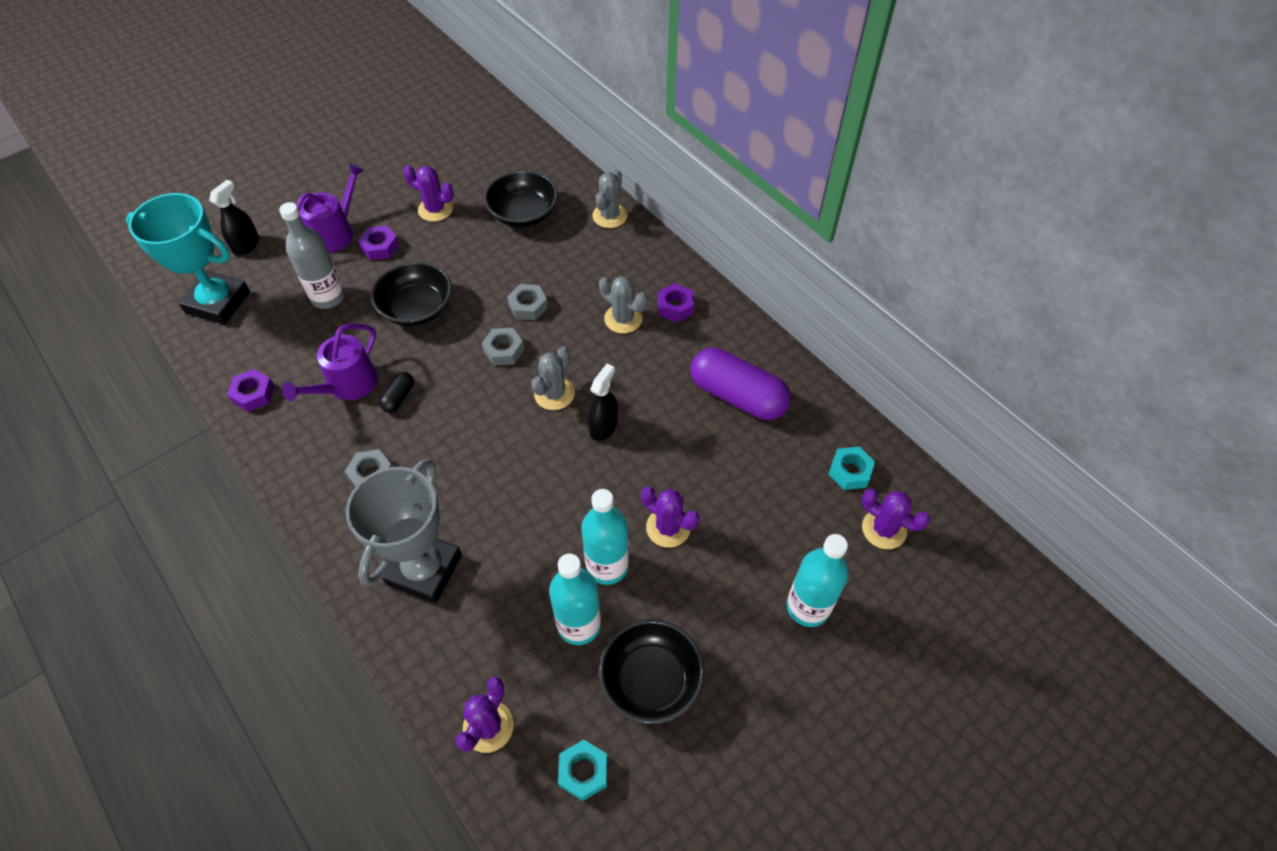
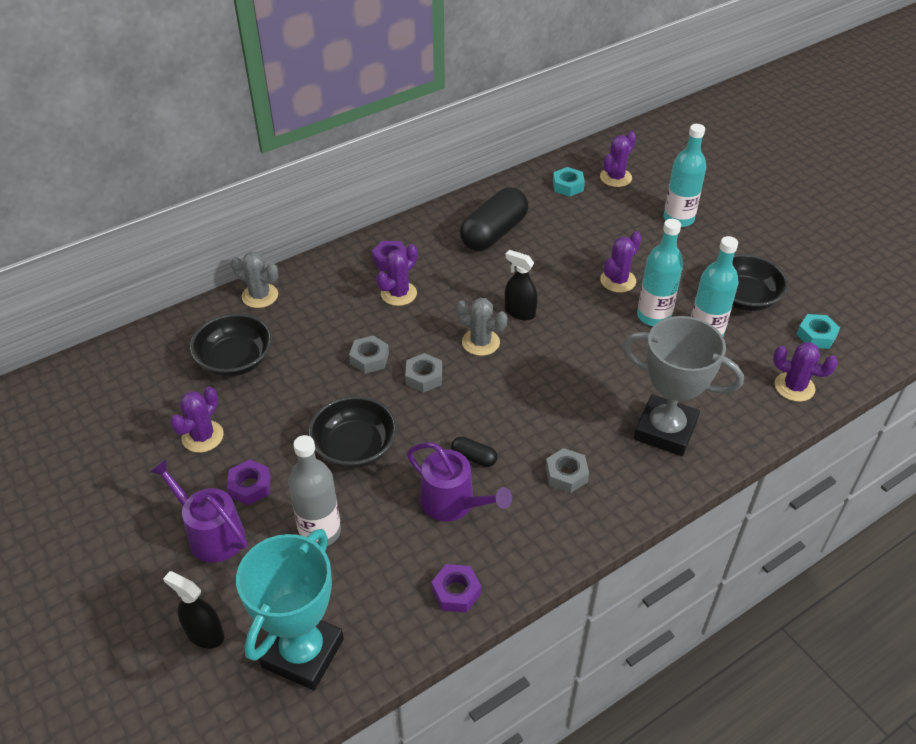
camera: 85 degrees left, 10 degrees down
grey cactus [599,276,647,333] -> purple cactus [376,244,418,306]
purple capsule [690,348,791,420] -> black capsule [460,187,528,251]

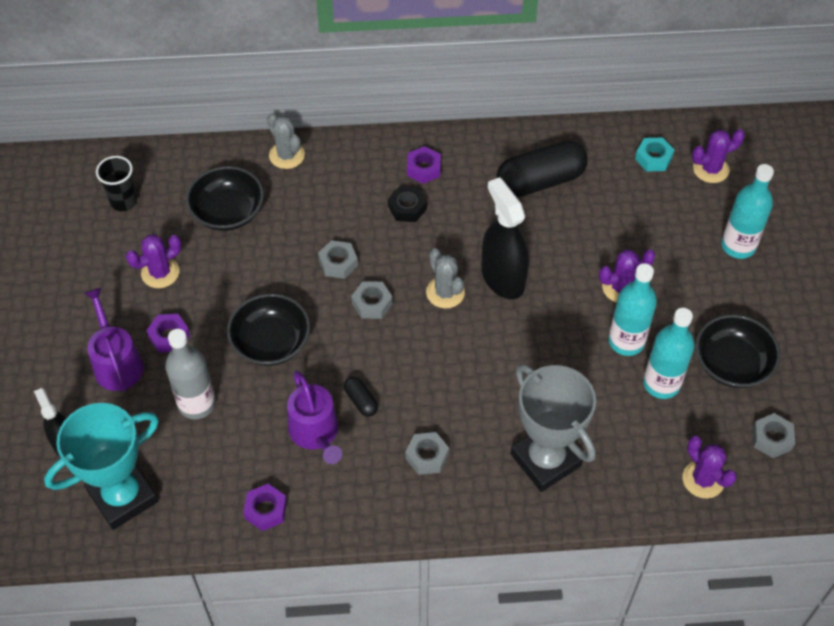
camera: 30 degrees right, 10 degrees up
purple cactus [376,244,418,306] -> black nut [388,186,427,222]
black spray bottle [505,250,538,320] -> black spray bottle [481,177,529,299], size x1.67
turquoise nut [796,314,840,349] -> grey nut [753,413,795,458]
none -> black cup [96,156,137,211]

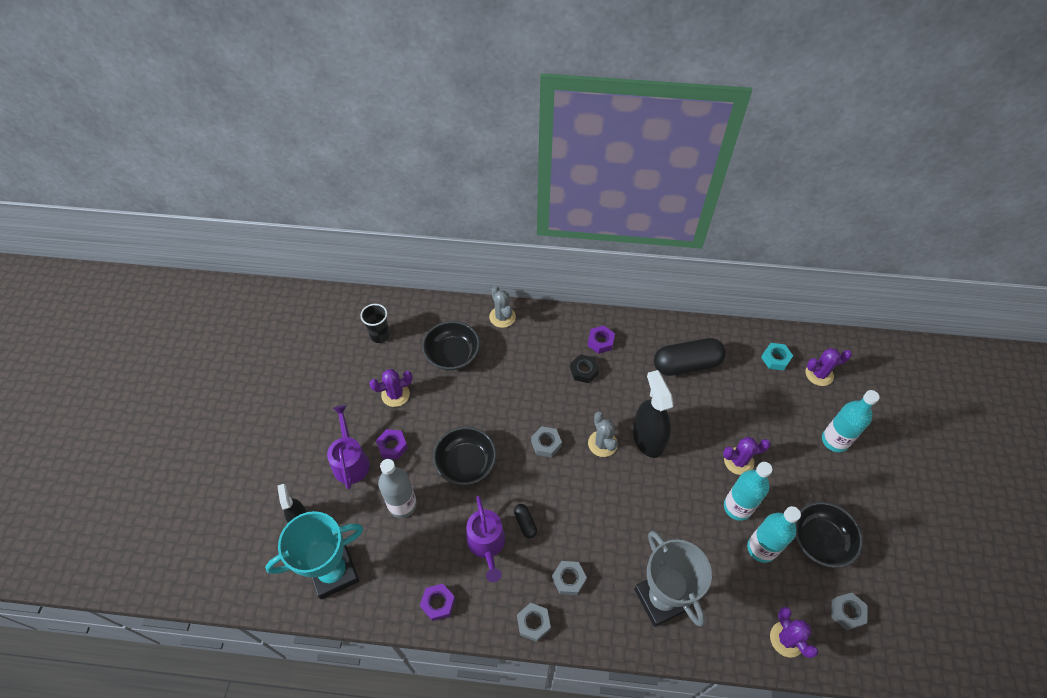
camera: 10 degrees right, 0 degrees up
grey nut [318,240,358,279] -> grey nut moved to [517,603,551,642]

